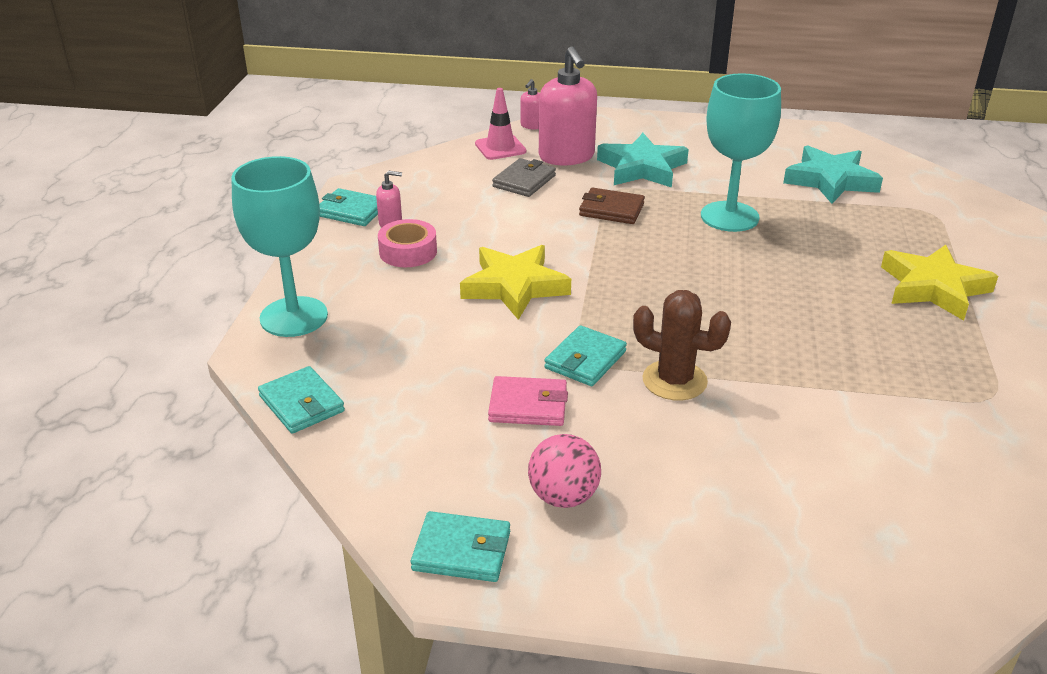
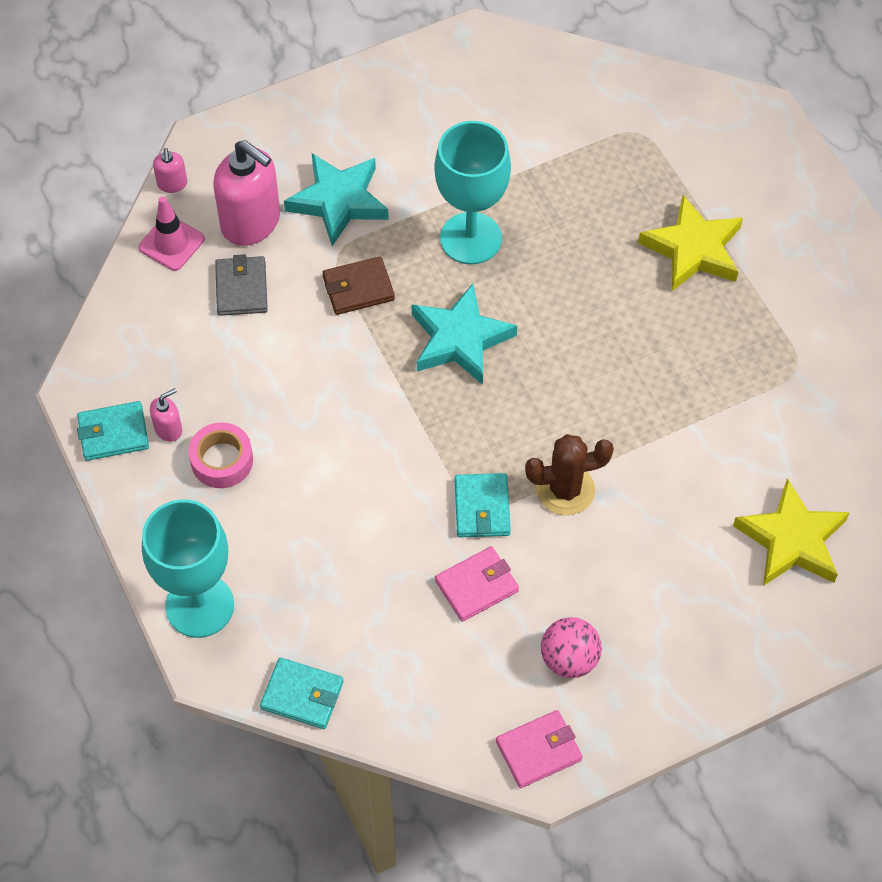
camera: 35 degrees left, 25 degrees up
turquoise wallet [411,511,510,582] -> pink wallet [496,710,583,788]
yellow star [460,245,571,320] -> yellow star moved to [733,478,850,586]
turquoise star [783,145,883,204] -> turquoise star moved to [412,283,517,385]

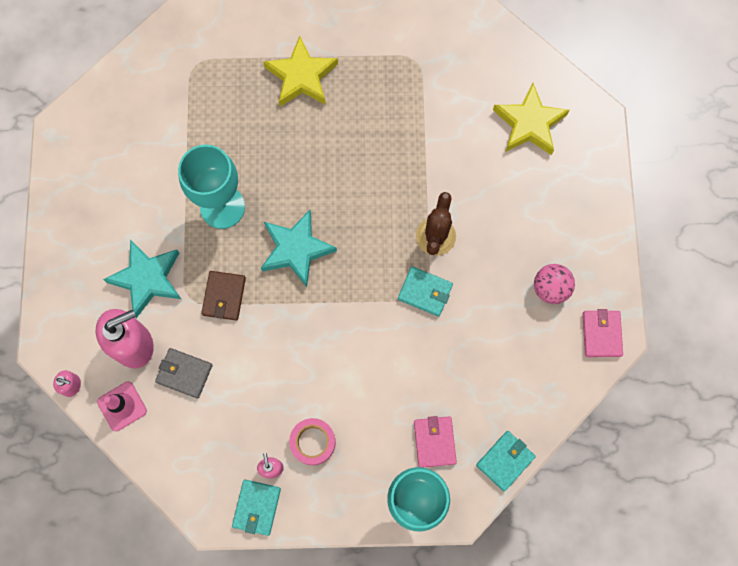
camera: 65 degrees left, 15 degrees up
pink wallet [435,546,519,622] -> pink wallet moved to [414,416,457,468]

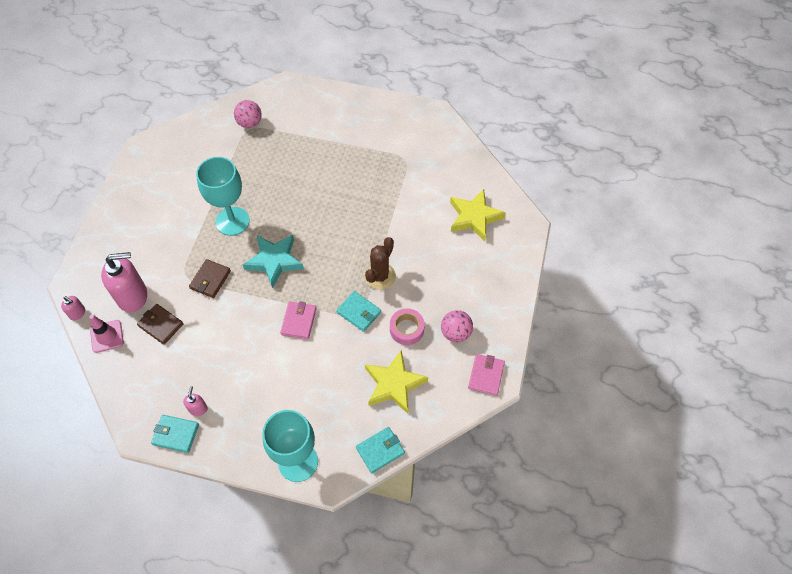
camera: 15 degrees right, 15 degrees down
turquoise star [103,239,181,318] -> none
grey wallet [155,348,212,399] -> brown wallet [137,304,183,345]
turquoise wallet [232,480,281,536] -> turquoise wallet turned 75 degrees clockwise [151,415,199,453]
yellow star [263,36,338,107] -> yellow star moved to [365,350,428,414]
pink tape [289,418,336,465] -> pink tape moved to [390,308,424,345]
pink wallet [414,416,457,468] -> pink wallet moved to [280,301,317,339]
none -> pink ball [234,100,262,128]

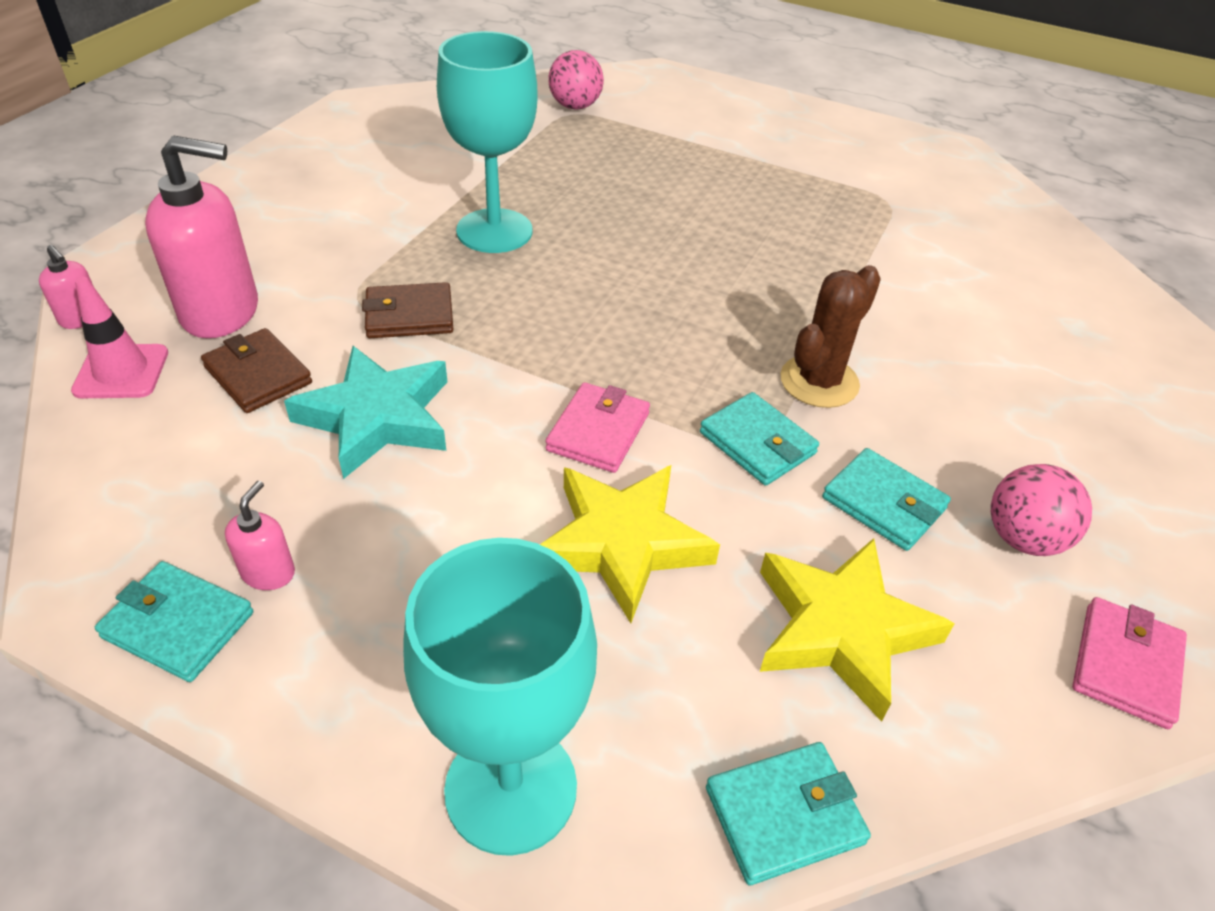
camera: 10 degrees right, 15 degrees down
brown wallet [189,259,231,298] -> brown wallet turned 45 degrees clockwise [362,282,453,338]
turquoise star [243,235,304,288] -> turquoise star moved to [284,346,447,479]
pink tape [390,308,424,345] -> turquoise wallet [822,448,951,551]
yellow star [450,189,506,242] -> yellow star moved to [540,465,720,623]

